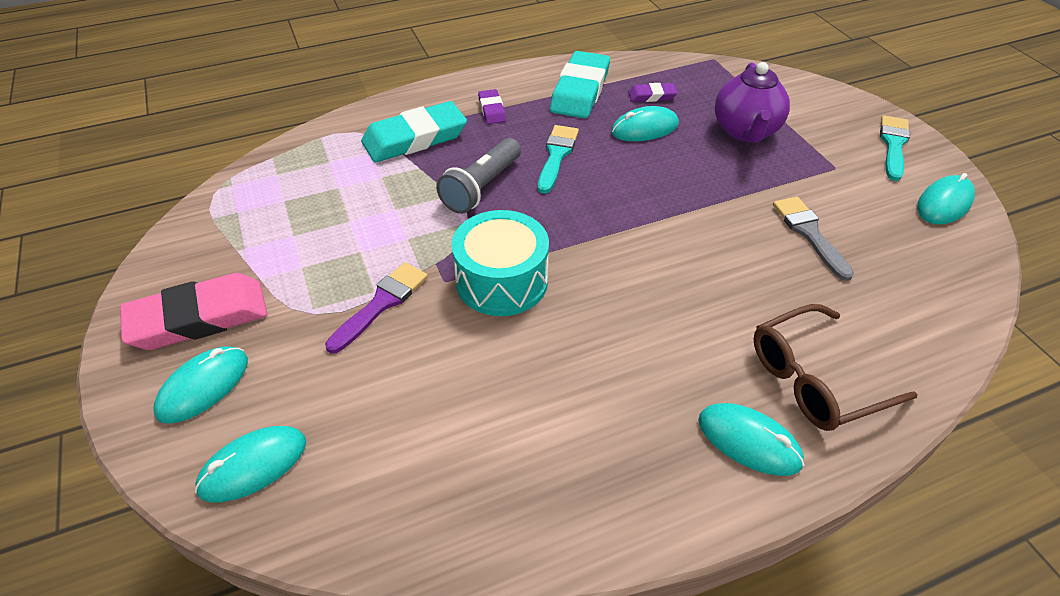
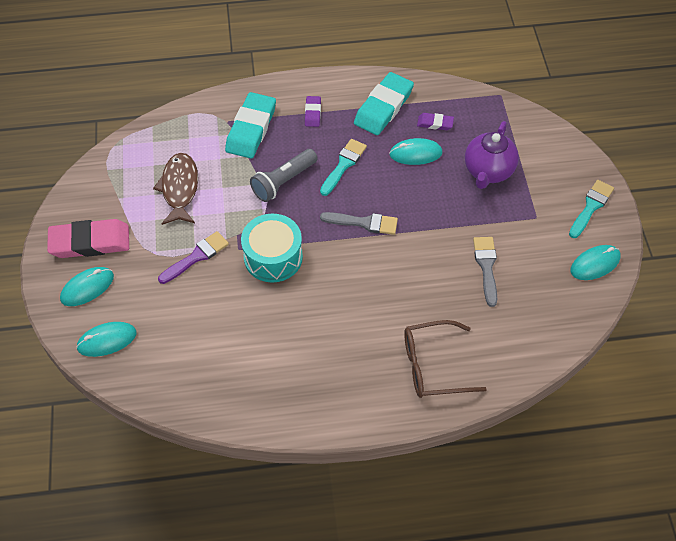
camera: 15 degrees right, 10 degrees up
turquoise eraser [361,101,467,162] -> turquoise eraser turned 60 degrees counterclockwise [225,92,276,158]
turquoise mouse [698,403,804,476] -> none
none -> brown fish [153,153,198,225]
none -> grey brush [320,212,398,235]

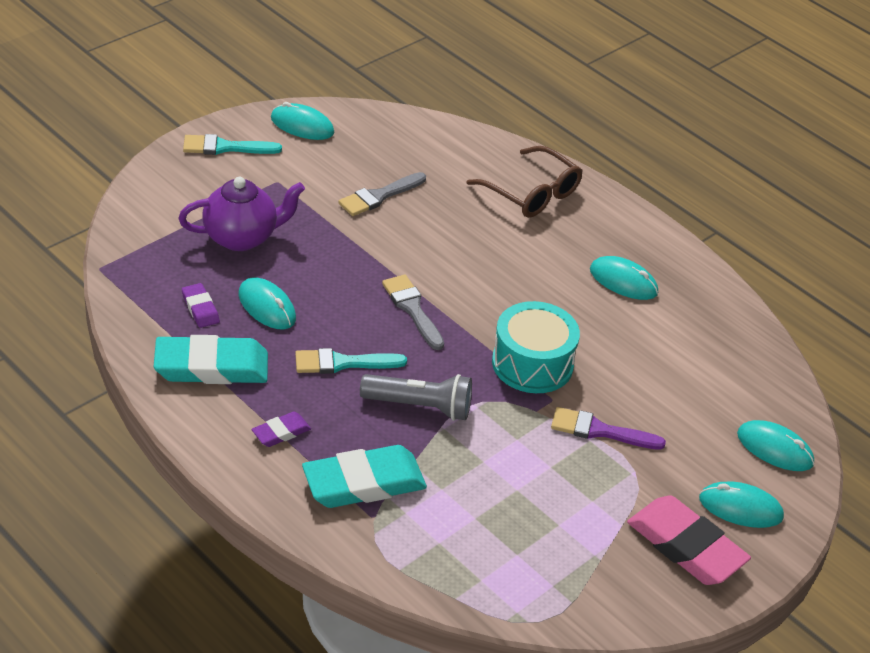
camera: 130 degrees left, 15 degrees down
brown fish [153,153,198,225] -> none
none -> turquoise mouse [590,256,658,300]

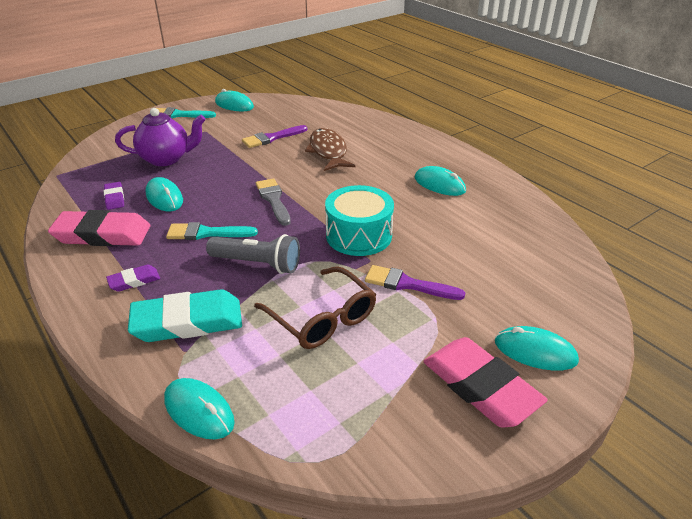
camera: 10 degrees right, 5 degrees down
turquoise eraser [154,335,268,384] -> pink eraser [48,210,150,246]
grey brush [338,172,426,216] -> purple brush [242,125,307,148]
brown glasses [466,146,583,218] -> brown glasses moved to [254,266,377,349]
turquoise mouse [737,420,814,471] -> turquoise mouse moved to [164,378,235,439]
none -> brown fish [305,128,355,171]

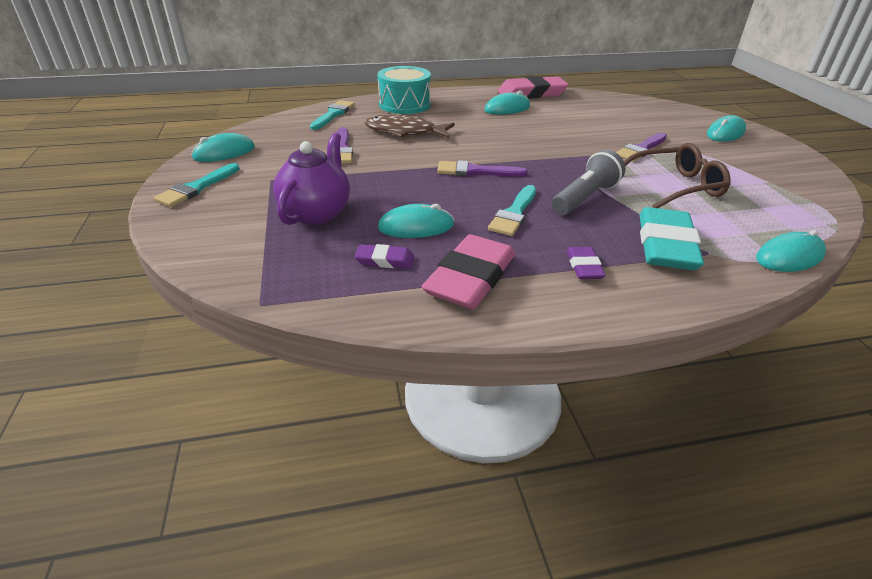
camera: 65 degrees left, 0 degrees up
grey brush [256,178,291,226] -> purple brush [437,160,528,177]
turquoise drum [325,185,394,256] -> turquoise drum moved to [377,66,431,114]
pink eraser [423,337,548,428] -> pink eraser moved to [498,76,569,99]
none -> turquoise brush [310,100,355,130]

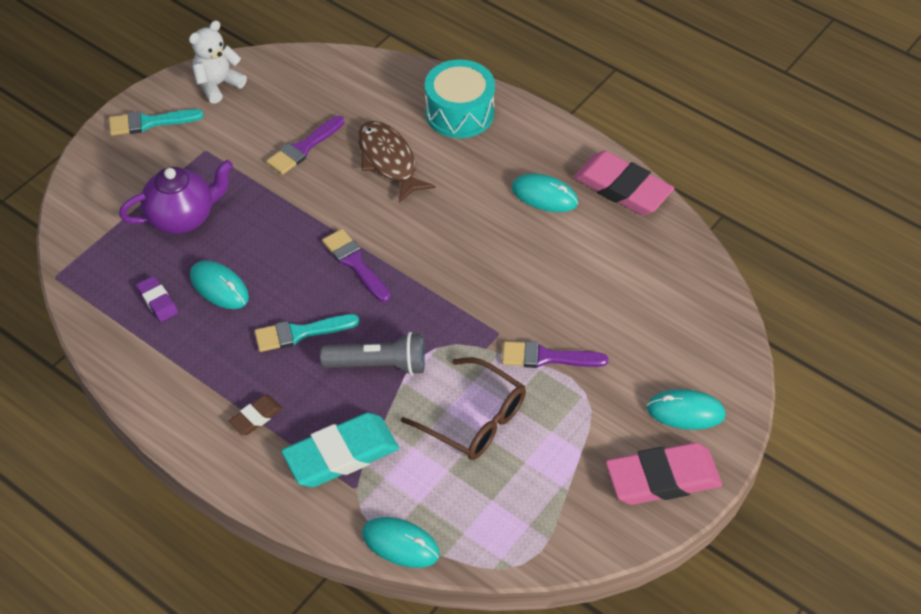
camera: 50 degrees right, 15 degrees up
turquoise mouse [191,133,255,162] -> white teddy bear [189,21,247,104]
turquoise brush [310,100,355,130] -> none
pink eraser [422,234,515,309] -> pink eraser moved to [606,442,722,505]
purple eraser [567,247,606,279] -> brown eraser [228,395,283,435]

